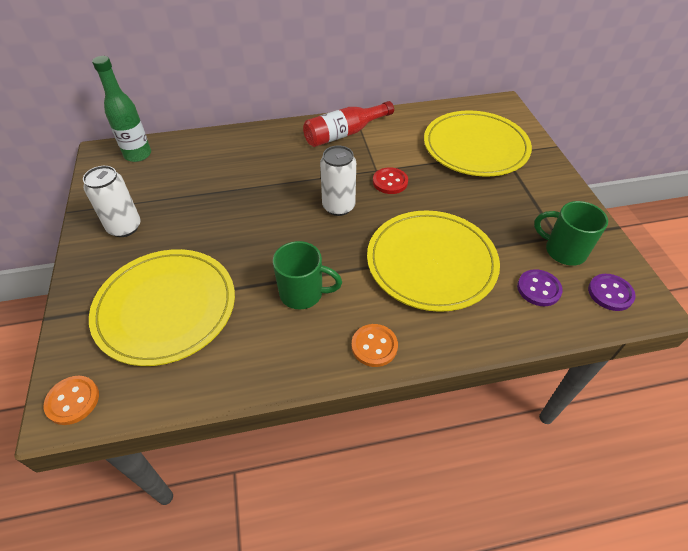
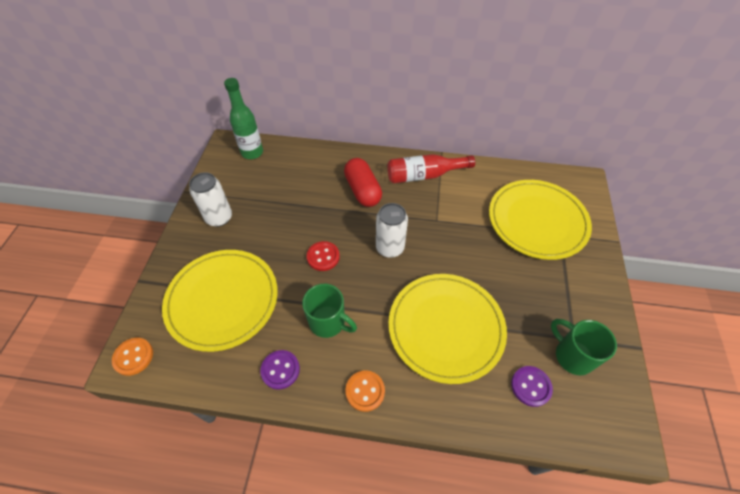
camera: 20 degrees right, 5 degrees up
red button [373,167,408,194] -> red button moved to [307,241,340,271]
purple button [588,274,636,311] -> purple button moved to [260,350,300,390]
none -> red capsule [344,158,382,207]

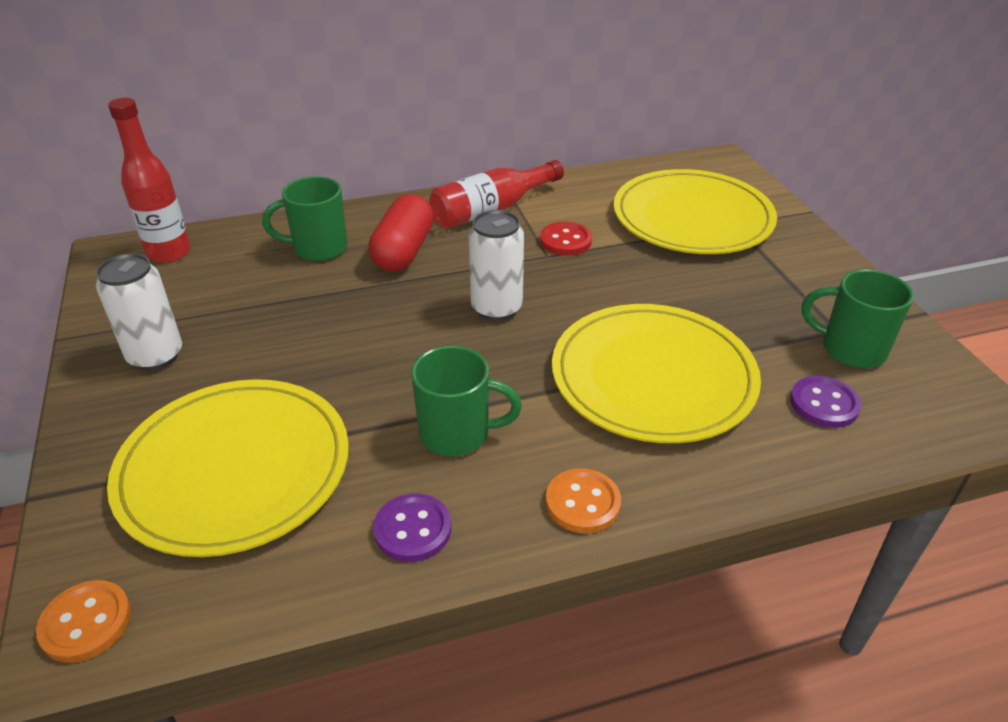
camera: 25 degrees left, 15 degrees down
green bottle [224,78,263,159] -> red bottle [108,98,191,263]
red button [307,241,340,271] -> red button moved to [540,222,592,256]
red capsule [344,158,382,207] -> red capsule turned 60 degrees clockwise [368,194,434,272]
none -> green mug [262,176,348,261]

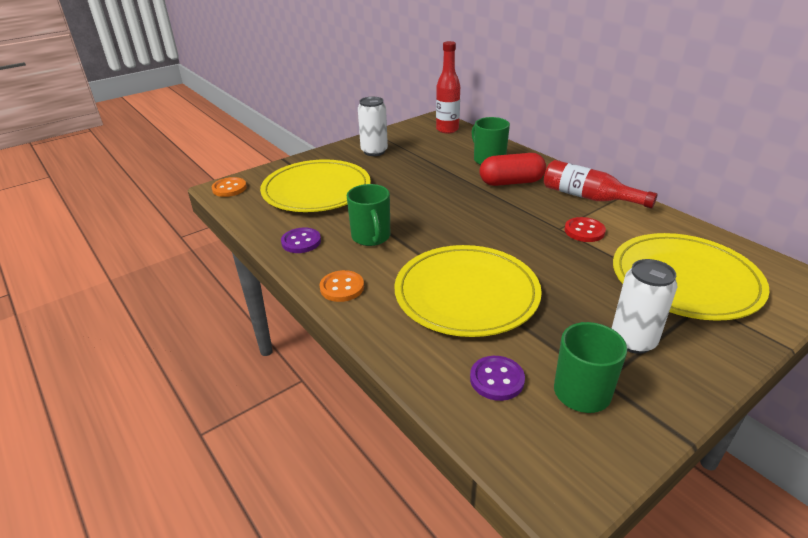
camera: 70 degrees right, 5 degrees down
white can [468,210,524,321] -> white can moved to [611,259,677,354]

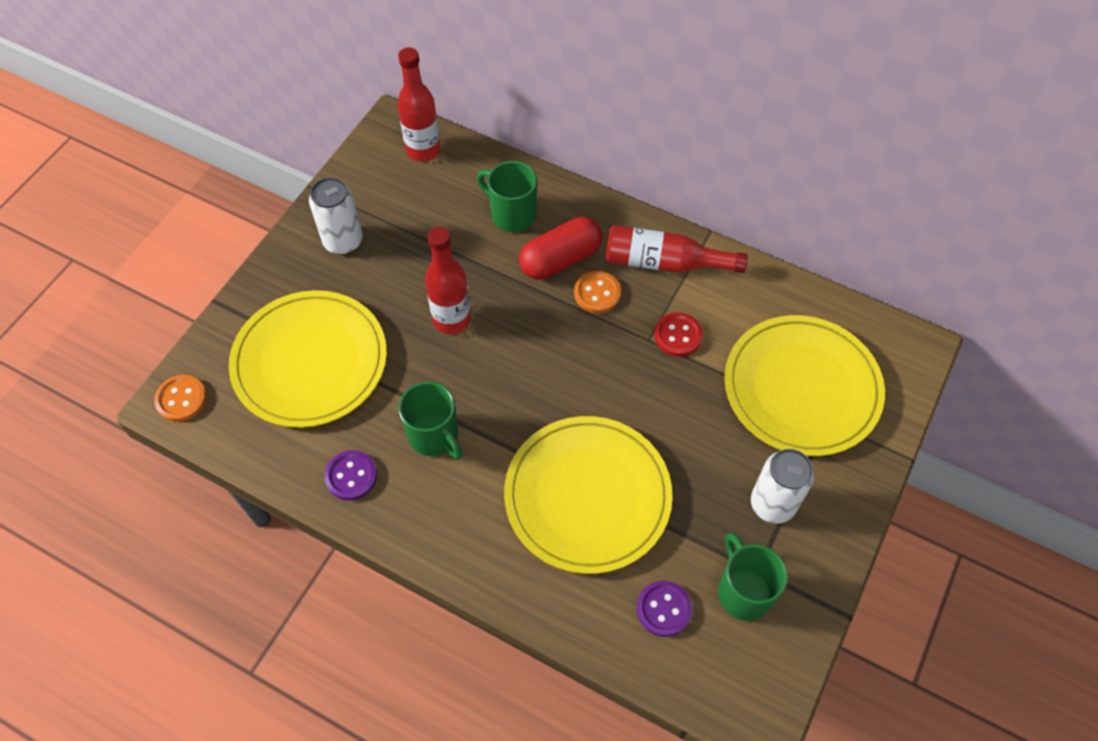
camera: 25 degrees left, 25 degrees up
orange button [320,270,364,302] -> orange button moved to [574,271,621,313]
none -> red bottle [425,227,471,334]

